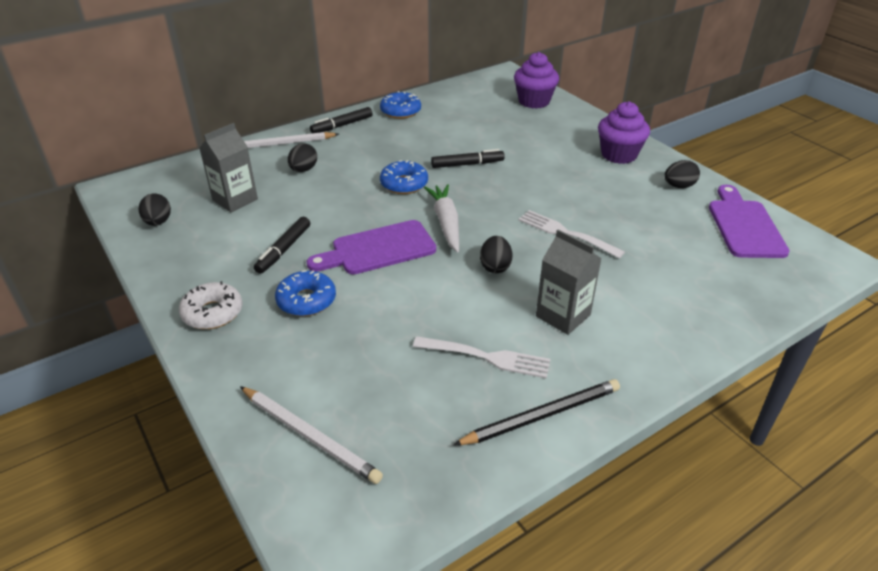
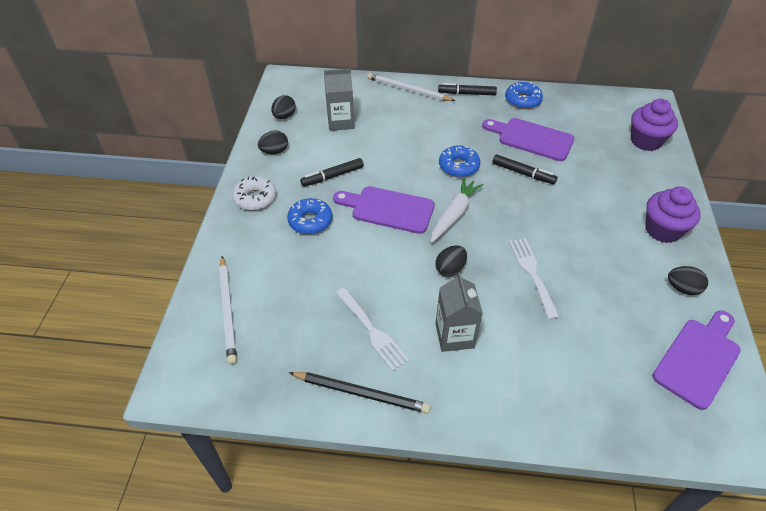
camera: 40 degrees right, 10 degrees up
black egg [288,143,317,172] -> black egg moved to [258,131,288,154]
none -> purple cutting board [482,118,575,161]

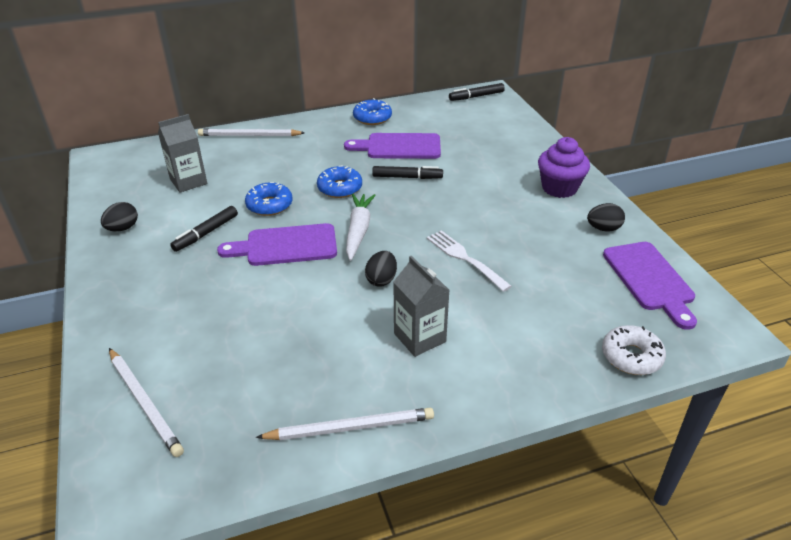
camera: 25 degrees left, 10 degrees down
white donut [232,176,276,210] -> white donut moved to [602,325,666,375]
black egg [271,95,296,119] -> none
blue donut [287,198,332,234] -> blue donut moved to [245,182,293,216]
black pencil [289,372,431,413] -> white pencil [256,408,434,440]
white fork [336,287,409,372] -> none
black marker [438,83,497,95] -> black marker moved to [449,83,505,101]
purple cupcake [631,99,678,151] -> none
purple cutting board [652,311,741,410] -> purple cutting board turned 150 degrees clockwise [603,242,697,330]

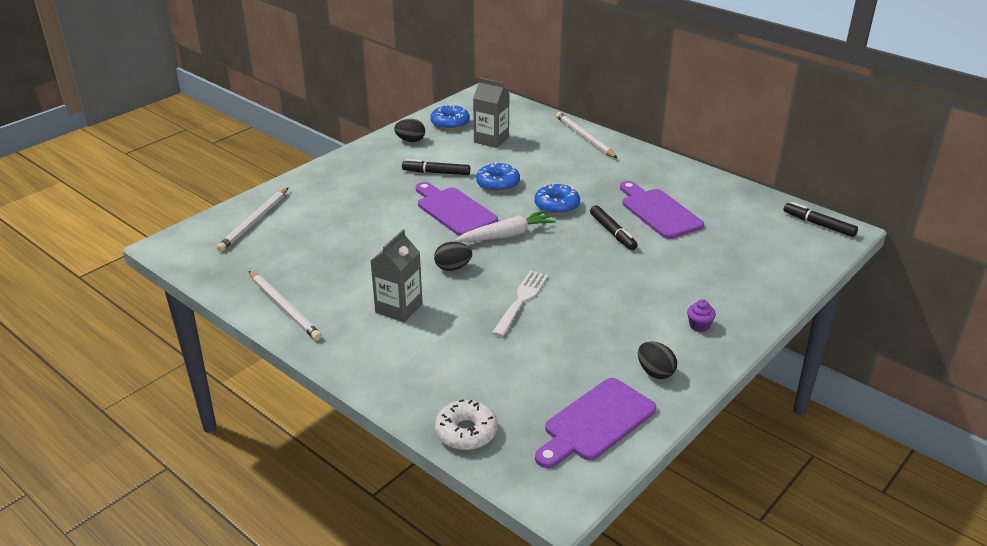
camera: 60 degrees right, 5 degrees down
blue donut [353,98,392,125] -> blue donut moved to [430,104,470,130]
purple cupcake [538,137,590,198] -> purple cupcake [687,299,716,332], size x0.47

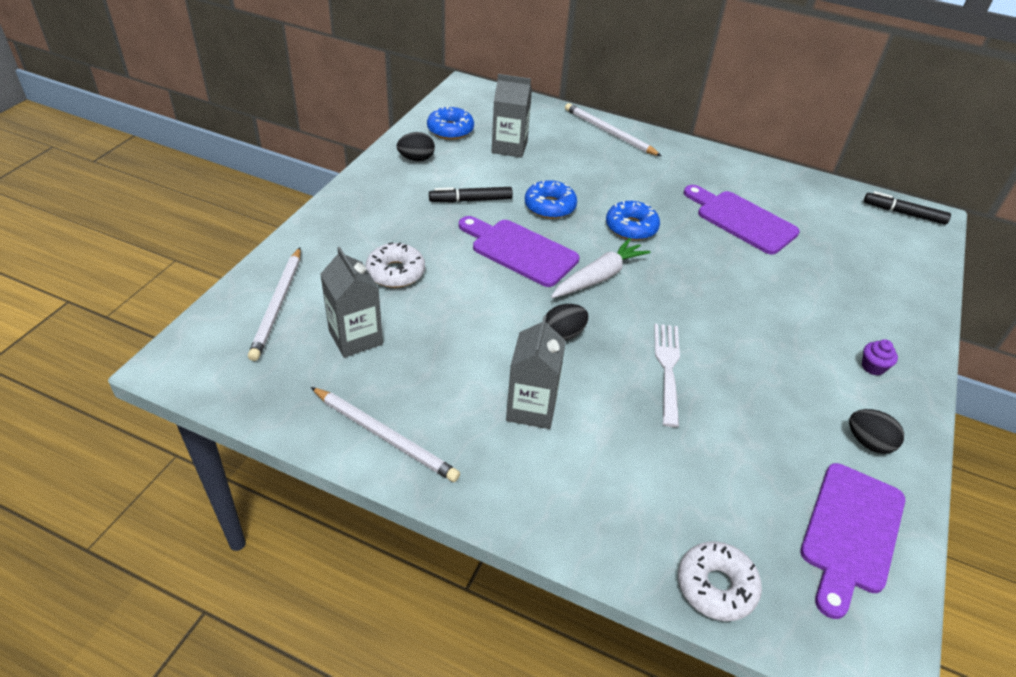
camera: 20 degrees left, 10 degrees up
black marker [590,205,638,250] -> none
none -> grey carton [320,247,383,358]
none -> white donut [366,242,425,288]

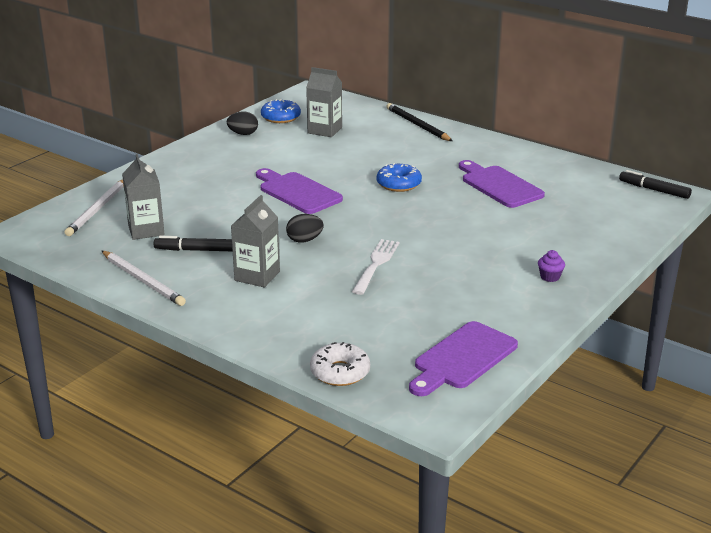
camera: 15 degrees right, 15 degrees down
white donut [366,242,425,288] -> none
black marker [429,187,513,203] -> black marker moved to [154,236,233,251]
blue donut [525,180,577,219] -> none
white carrot [551,238,650,298] -> none
white pencil [565,103,661,156] -> black pencil [386,103,453,141]
black egg [849,409,904,454] -> none

